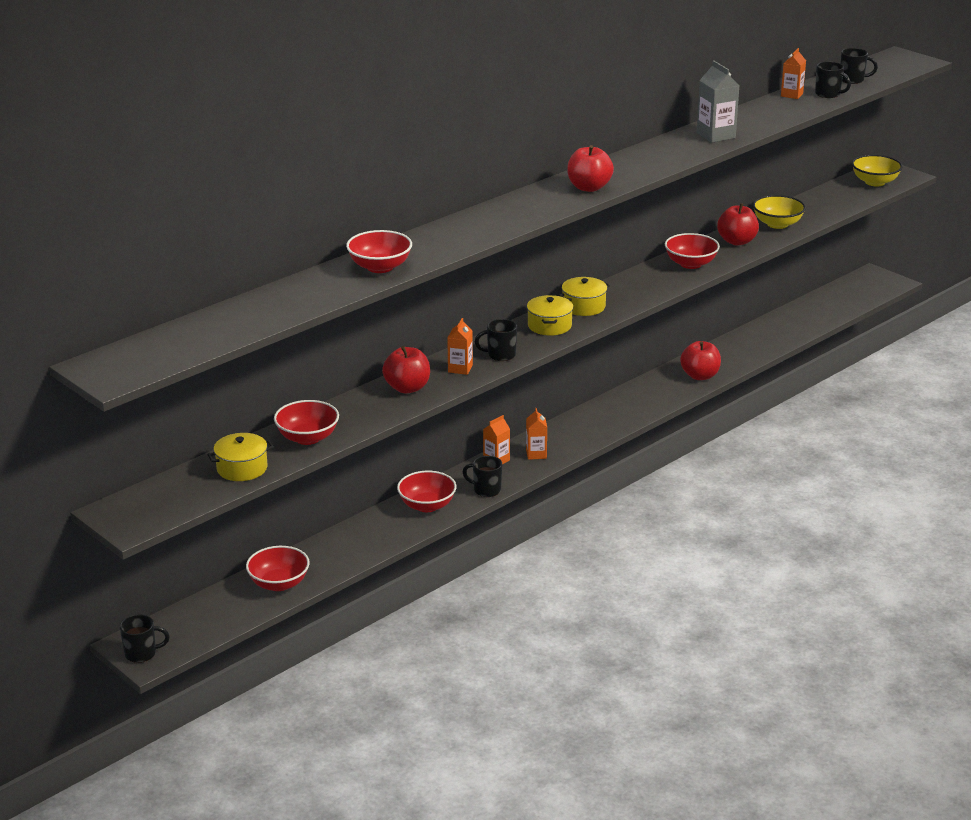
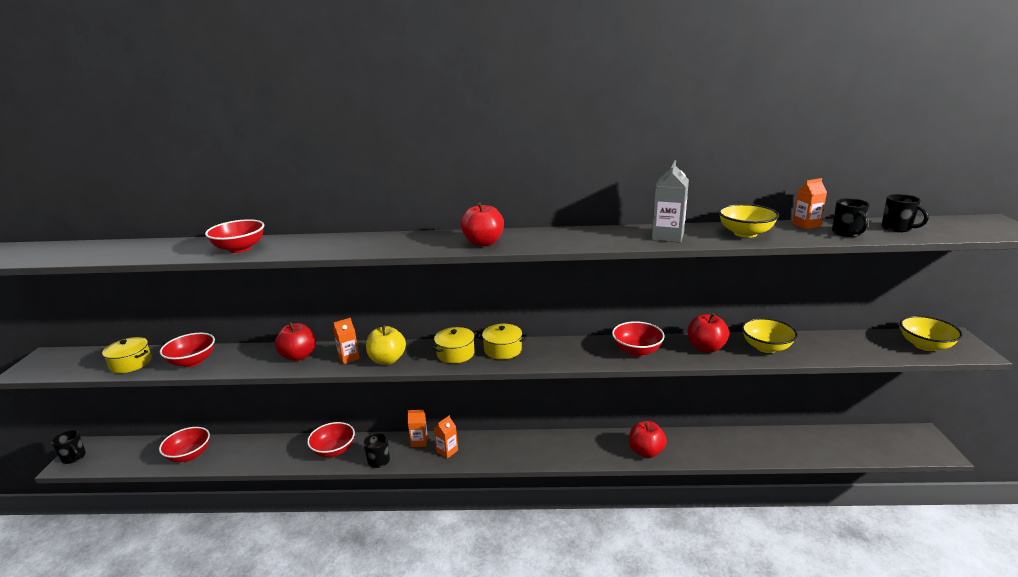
camera: 45 degrees right, 5 degrees down
black mug [474,319,517,361] -> yellow apple [366,325,406,365]
none -> yellow bowl [718,204,779,238]

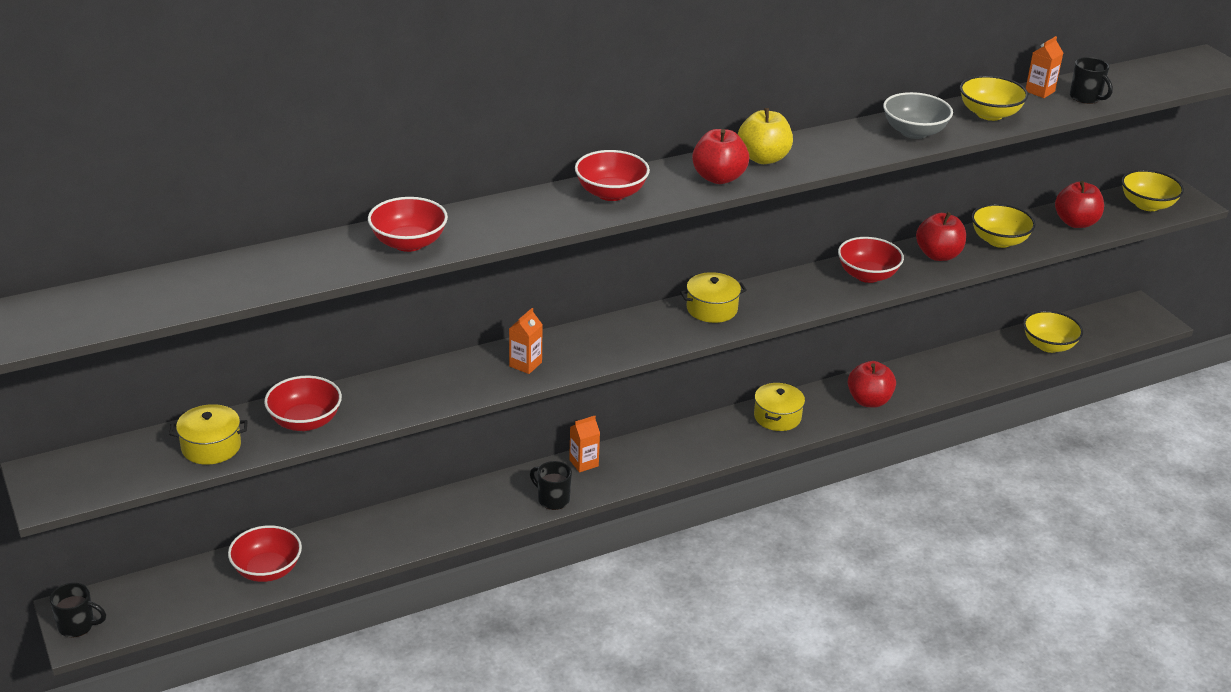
camera: 30 degrees left, 10 degrees up
red apple [275,322,316,361] -> red apple moved to [1055,181,1104,228]
red bowl [307,422,355,457] -> red bowl moved to [575,150,650,201]
yellow apple [366,325,406,365] -> yellow apple moved to [738,108,793,164]
yellow pot [432,327,476,363] -> yellow pot moved to [754,383,805,431]
orange carton [434,415,458,459] -> none
grey carton [652,160,689,243] -> grey bowl [883,92,953,139]
black mug [882,194,929,232] -> none
none -> yellow bowl [1023,310,1083,353]

